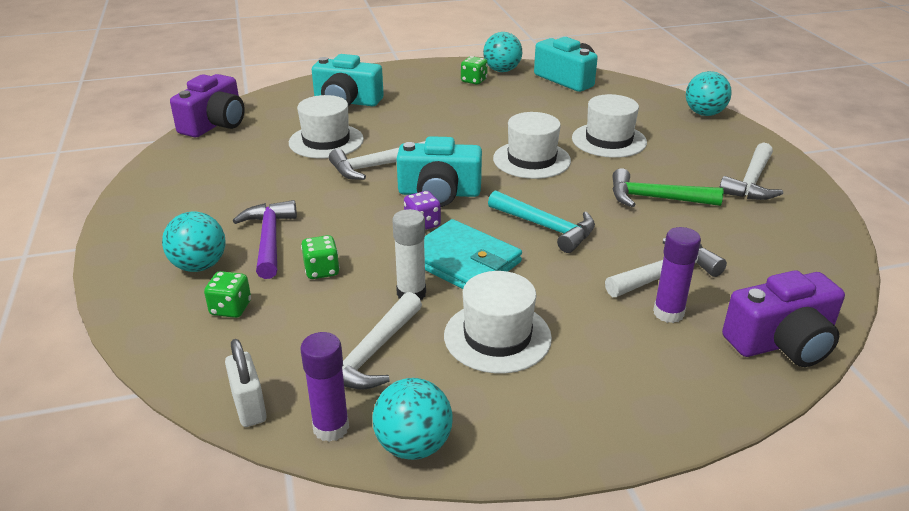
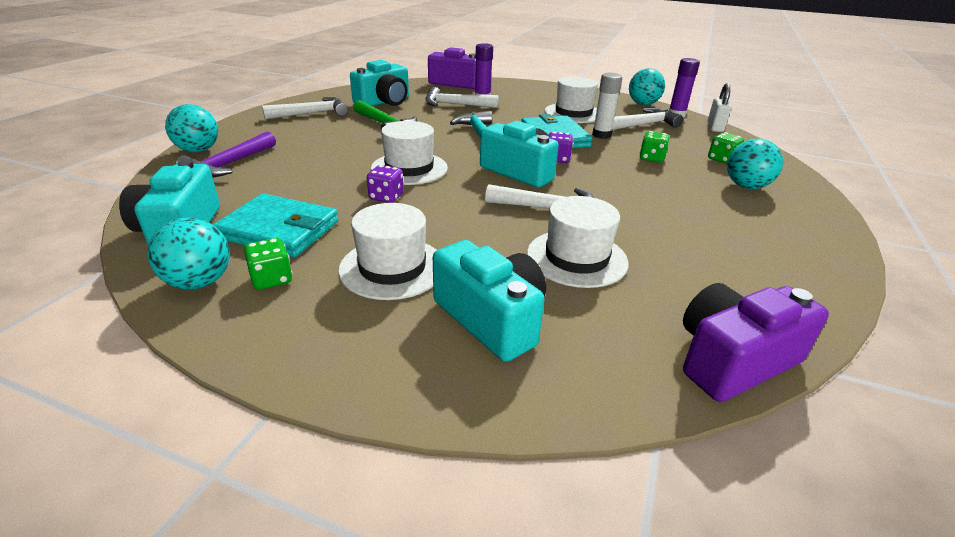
camera: 145 degrees left, 0 degrees up
purple hammer [233,200,297,279] -> purple hammer moved to [176,132,276,178]
white hat [572,94,647,158] -> white hat moved to [338,203,437,300]
none -> turquoise wallet [213,193,338,257]
none -> turquoise camera [350,60,409,106]
none -> purple dice [367,165,404,203]

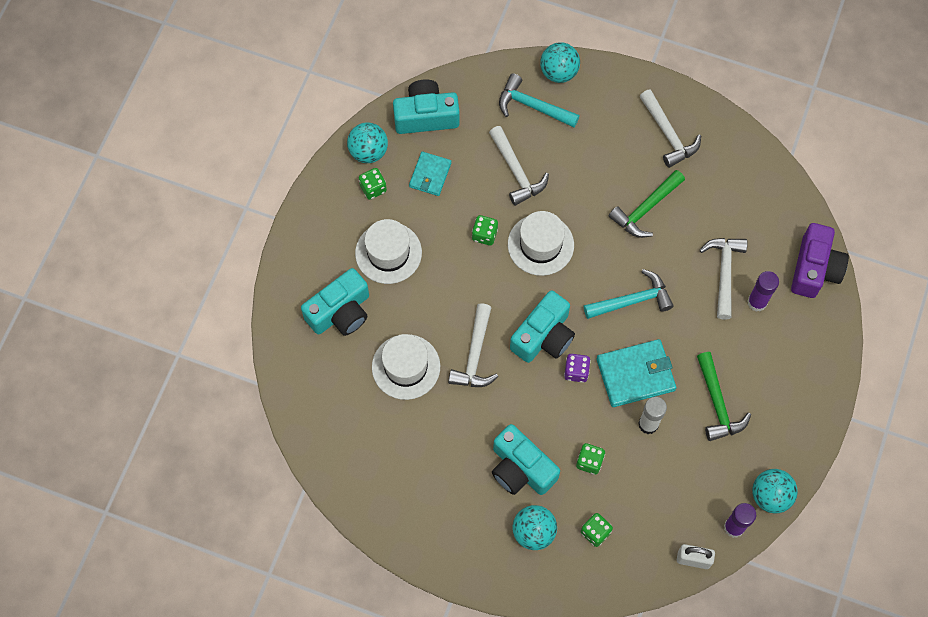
camera: 90 degrees right, 35 degrees up
purple hammer [176,132,276,178] -> turquoise hammer [499,73,580,128]
turquoise wallet [213,193,338,257] -> turquoise wallet [409,152,451,196], size x0.62
turquoise camera [350,60,409,106] -> turquoise camera moved to [492,424,560,495]
purple dice [367,165,404,203] -> green dice [472,215,498,245]
white hat [544,77,598,123] -> green hammer [697,352,751,441]
white hammer [612,108,683,130] -> white hammer moved to [489,126,549,206]
purple camera [683,283,829,402] -> none

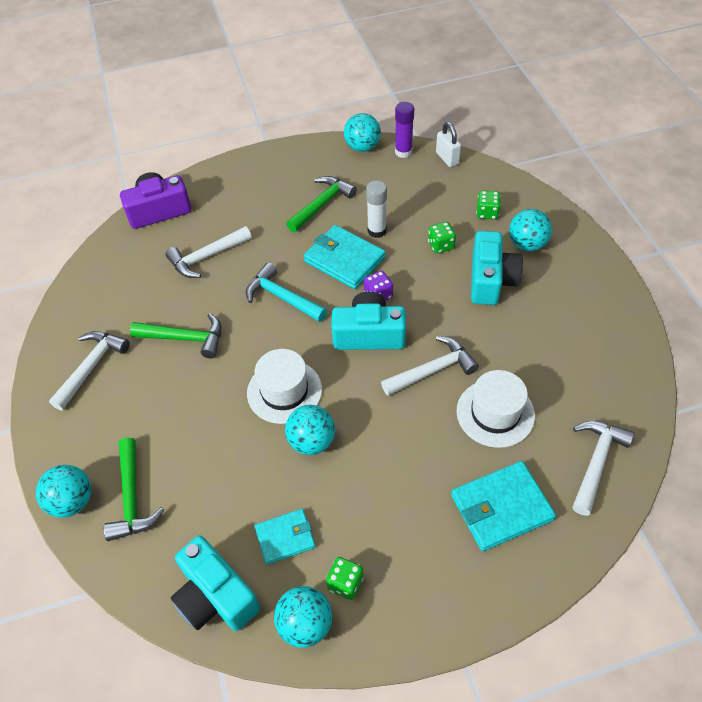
camera: 125 degrees left, 15 degrees down
turquoise camera [301,268,369,336] -> turquoise wallet [451,461,556,551]
white hat [355,219,422,284] -> none
green dice [472,215,498,245] -> turquoise ball [285,405,335,455]
white hammer [489,126,549,206] -> white hammer moved to [572,421,634,516]
turquoise hammer [499,73,580,128] -> green hammer [104,438,164,541]
purple glue stick [748,271,779,312] -> none

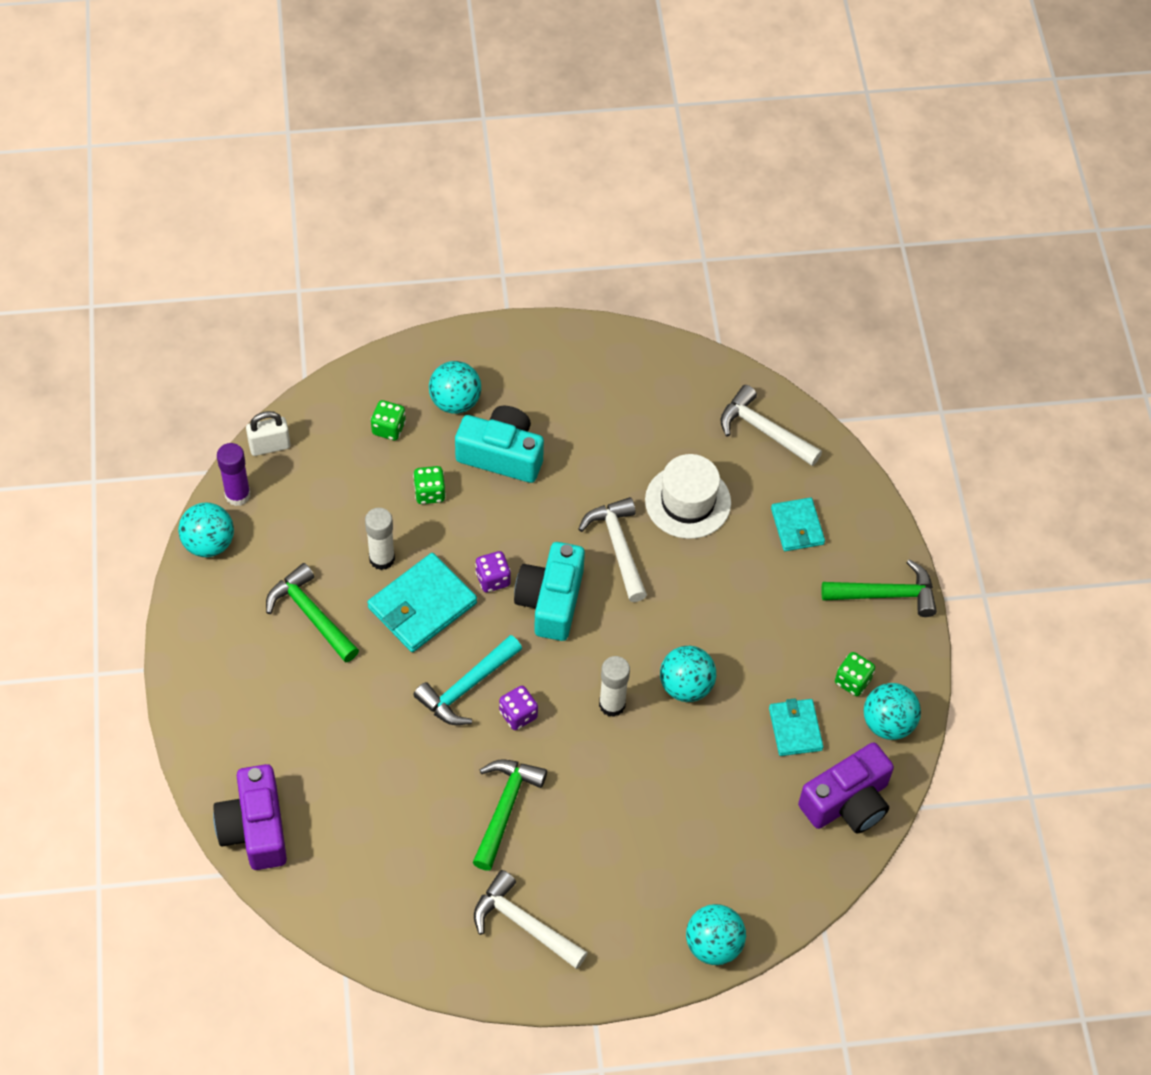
camera: 85 degrees left, 5 degrees up
green hammer [104,438,164,541] -> green hammer moved to [821,559,937,617]
white hammer [165,226,252,278] -> none
turquoise camera [171,536,260,631] -> purple camera [798,742,894,834]
white hat [247,349,322,424] -> white glue stick [599,656,630,717]
turquoise wallet [451,461,556,551] -> turquoise wallet [771,497,825,551], size x0.62
none -> purple dice [499,686,538,730]

